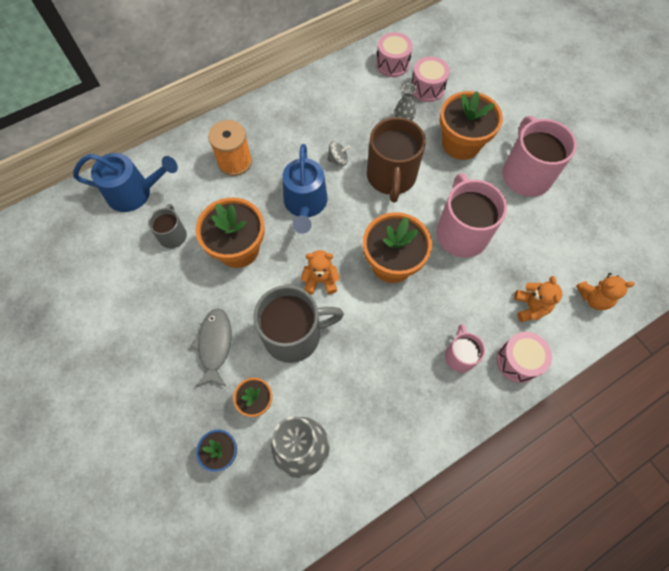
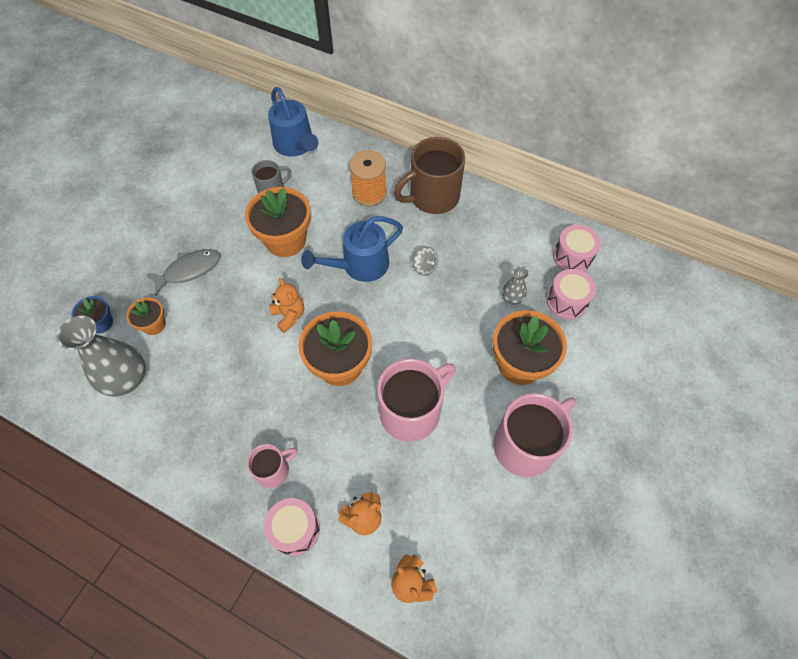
camera: 60 degrees right, 5 degrees down
grey mug [254,285,344,363] -> none
brown mug [367,117,426,203] -> brown mug moved to [394,137,465,214]

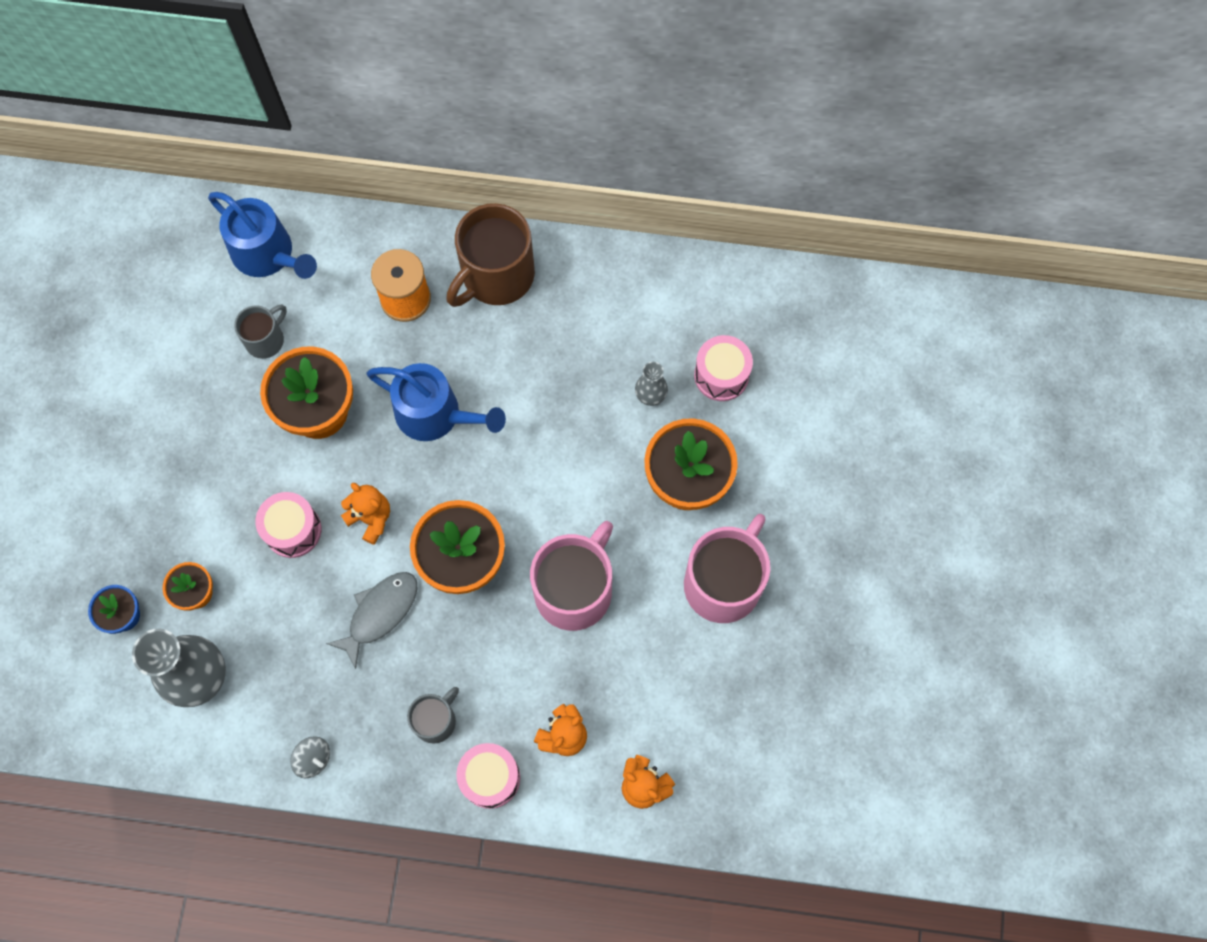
camera: 20 degrees left, 10 degrees up
grey fish [146,249,221,296] -> grey fish moved to [326,572,417,669]
pink mug [247,444,298,488] -> grey mug [407,687,459,744]
blue watering can [301,216,403,282] -> blue watering can turned 105 degrees counterclockwise [367,363,506,441]
grey spinning top [413,247,438,275] -> grey spinning top moved to [290,736,330,778]
pink drum [553,225,601,272] -> pink drum moved to [255,492,321,558]

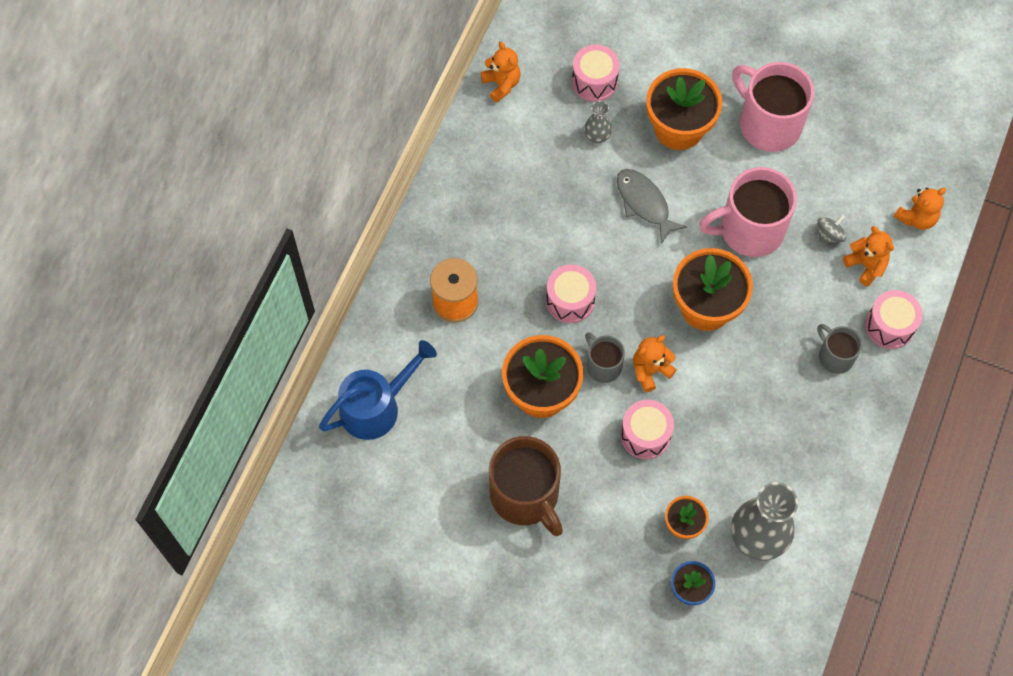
camera: 75 degrees left, 5 degrees down
grey mug [234,305,287,359] -> grey mug moved to [585,332,625,383]
grey spinning top [290,736,330,778] -> grey spinning top moved to [818,215,846,244]
grey fish [326,572,417,669] -> grey fish moved to [617,169,687,244]
blue watering can [367,363,506,441] -> pink drum [546,265,596,323]
brown mug [446,203,535,307] -> brown mug moved to [489,436,563,536]
pink mug [530,521,613,631] -> pink mug turned 60 degrees counterclockwise [699,167,797,257]
none -> orange teddy bear [480,41,521,103]

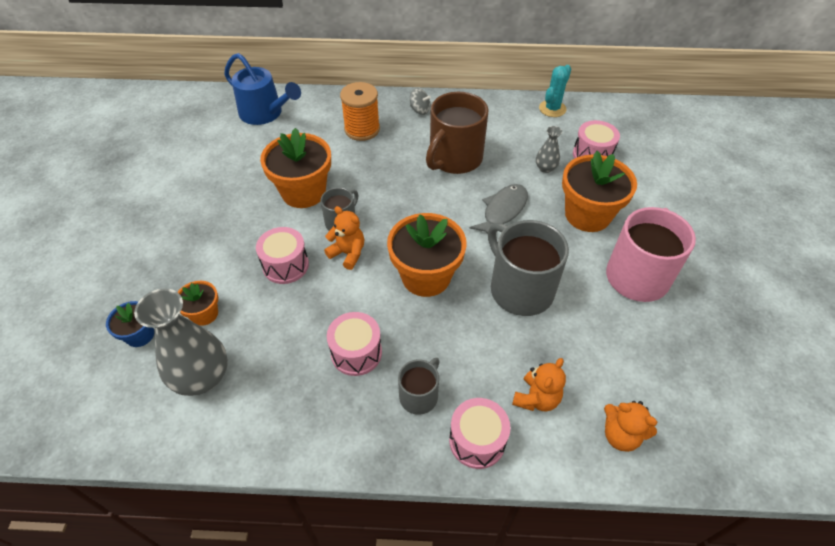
camera: 70 degrees right, 15 degrees down
orange teddy bear [480,41,521,103] -> turquoise cactus [539,65,571,117]
brown mug [489,436,563,536] -> brown mug moved to [426,92,488,174]
pink drum [546,265,596,323] -> pink drum moved to [327,312,382,376]
pink mug [699,167,797,257] -> grey mug [488,220,569,316]
grey spinning top [818,215,846,244] -> grey spinning top moved to [410,88,431,115]

